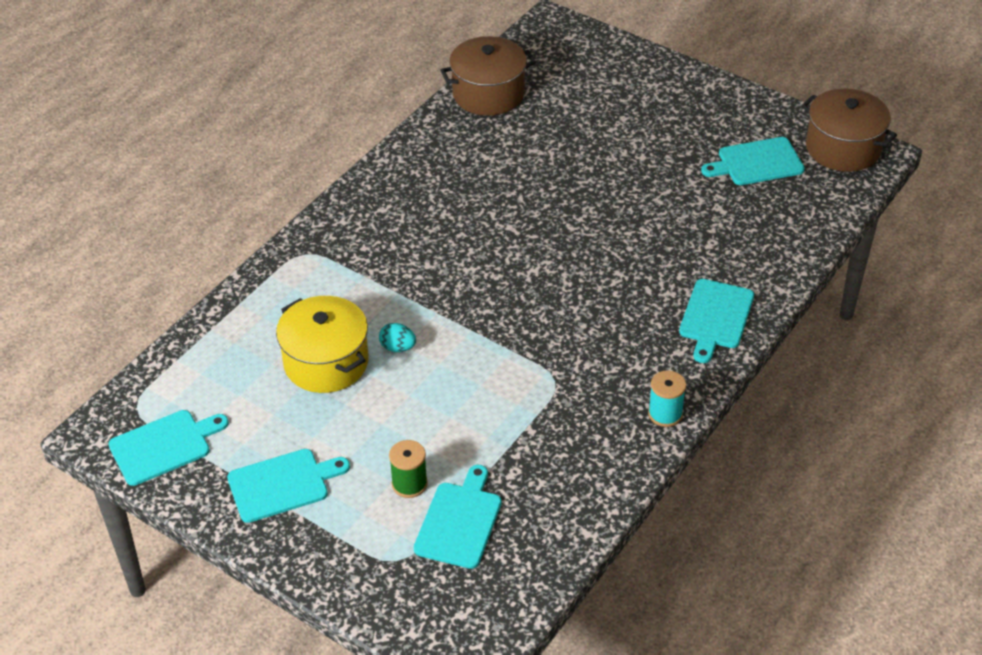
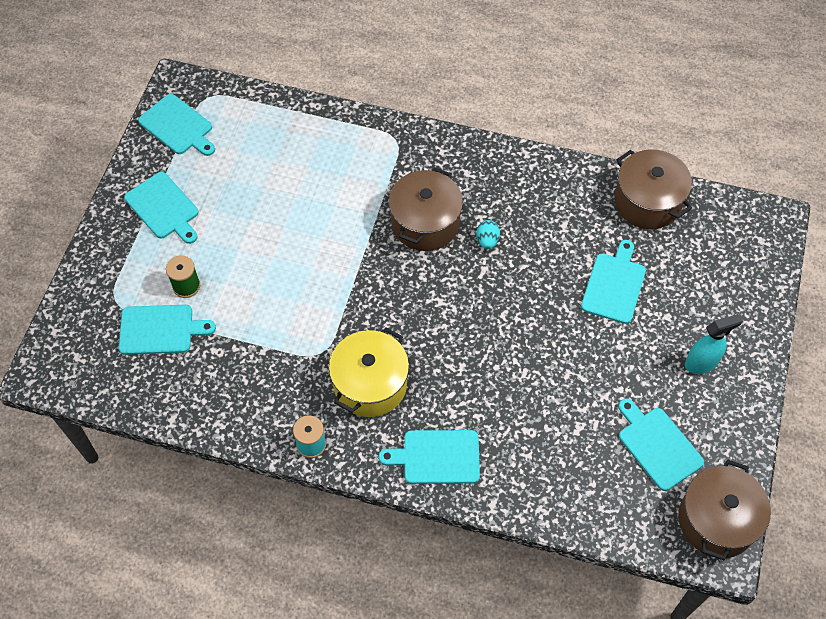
camera: 70 degrees right, 15 degrees up
yellow pot [276,296,369,393] -> yellow pot moved to [329,327,409,417]
turquoise egg [379,323,416,352] -> turquoise egg moved to [476,220,500,249]
none -> brown pot [389,167,463,251]
none -> turquoise cutting board [581,240,646,324]
none -> turquoise spray bottle [685,314,742,374]

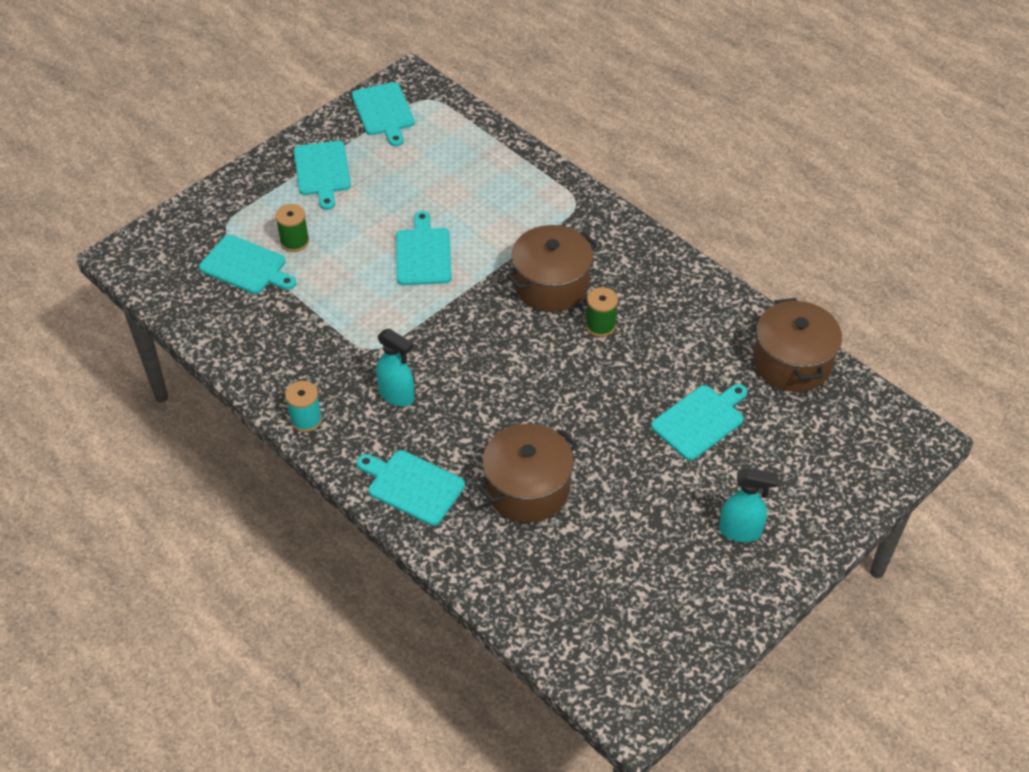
camera: 30 degrees right, 10 degrees down
yellow pot [329,327,409,417] -> turquoise spray bottle [376,328,414,406]
turquoise egg [476,220,500,249] -> green spool [585,287,618,337]
turquoise cutting board [618,399,704,491] -> turquoise cutting board moved to [396,211,452,285]
brown pot [678,459,771,560] -> brown pot moved to [477,424,578,523]

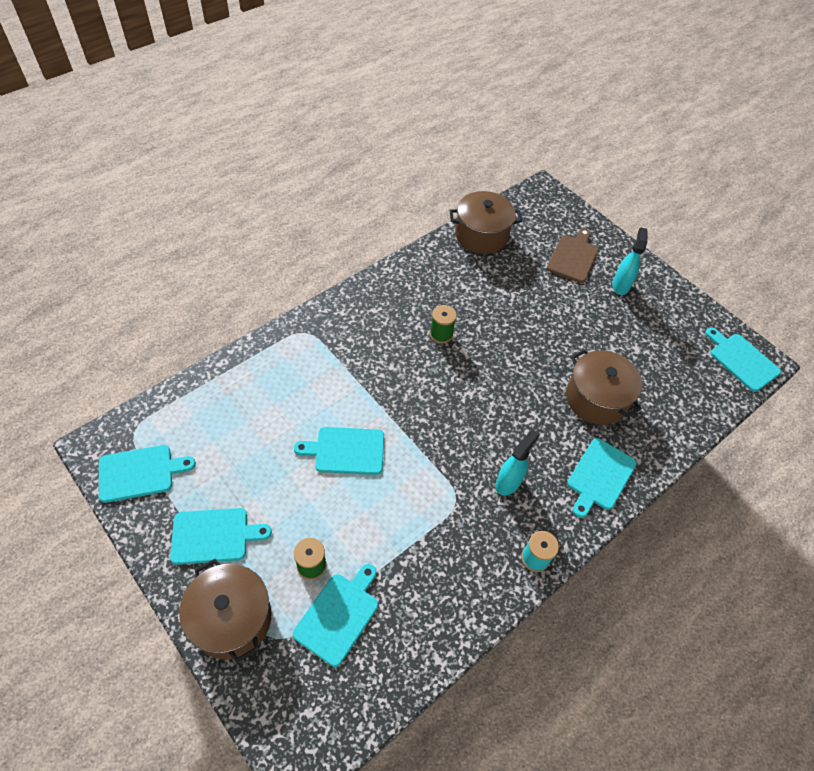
camera: 90 degrees left, 5 degrees up
brown pot [506,225,597,312] -> brown pot moved to [179,559,271,663]
turquoise cutting board [651,384,748,461] -> turquoise cutting board moved to [705,327,781,392]
none -> brown cutting board [547,228,599,283]

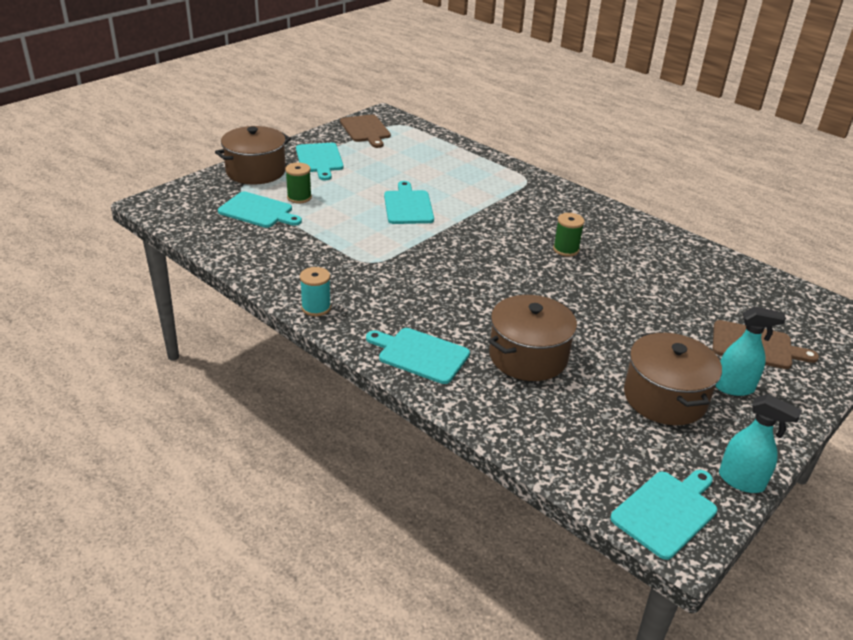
camera: 85 degrees right, 20 degrees down
turquoise cutting board [99,445,196,503] -> brown cutting board [340,114,391,148]
brown pot [450,191,522,254] -> brown pot moved to [624,332,722,425]
turquoise spray bottle [496,430,539,496] -> turquoise spray bottle moved to [719,394,802,493]

